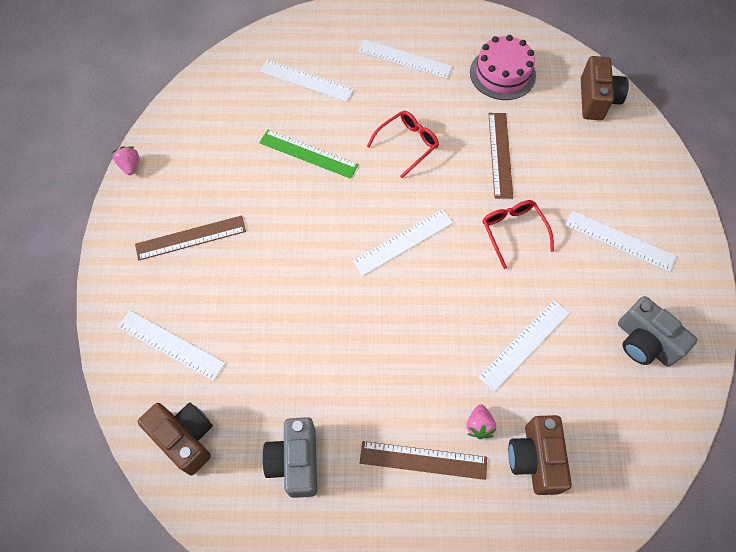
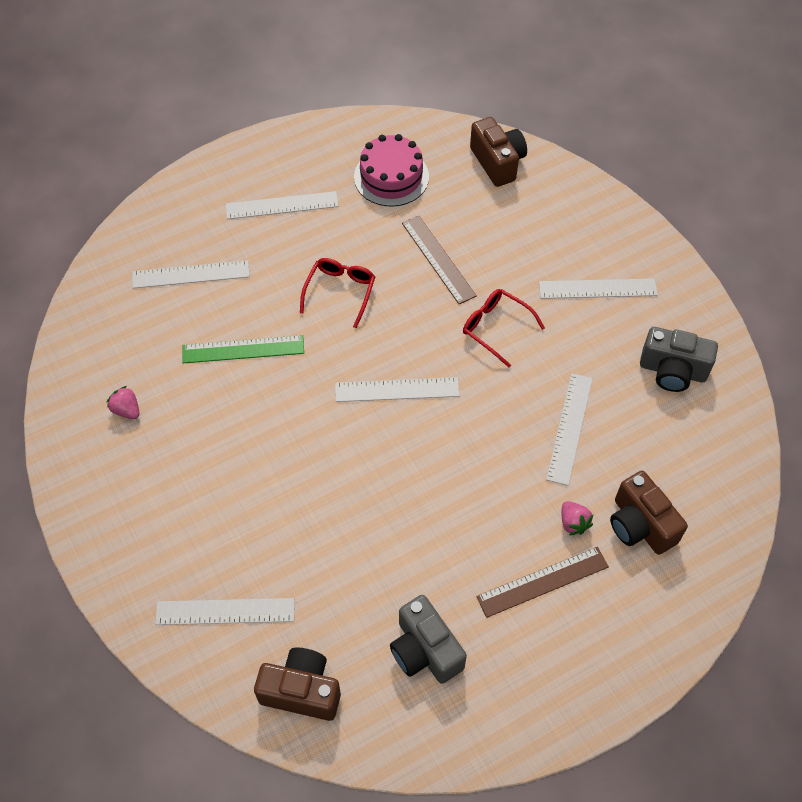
camera: 30 degrees left, 5 degrees down
pink strawberry [113,146,139,175] -> pink strawberry moved to [106,386,139,419]
brown ruler [135,216,246,261] -> none
white ruler [353,209,454,276] -> white ruler turned 60 degrees clockwise [335,377,460,402]

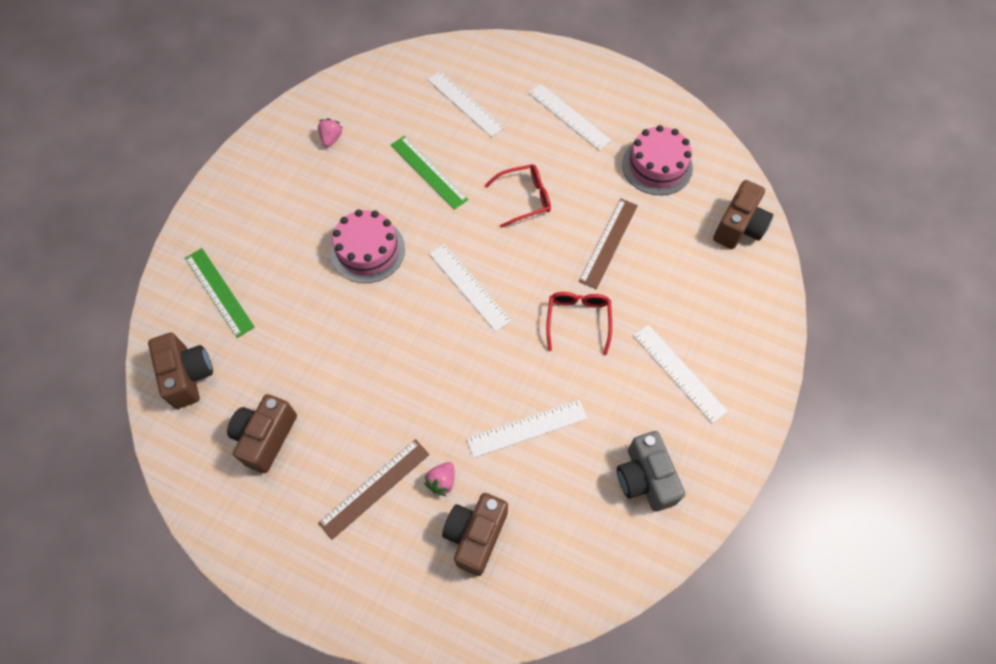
camera: 55 degrees right, 5 degrees up
white ruler [155,598,295,625] -> green ruler [185,248,255,338]
grey camera [390,595,467,684] -> brown camera [227,394,297,473]
brown ruler [476,547,609,618] -> brown ruler turned 75 degrees counterclockwise [318,439,430,540]
none -> pink cake [330,209,405,283]

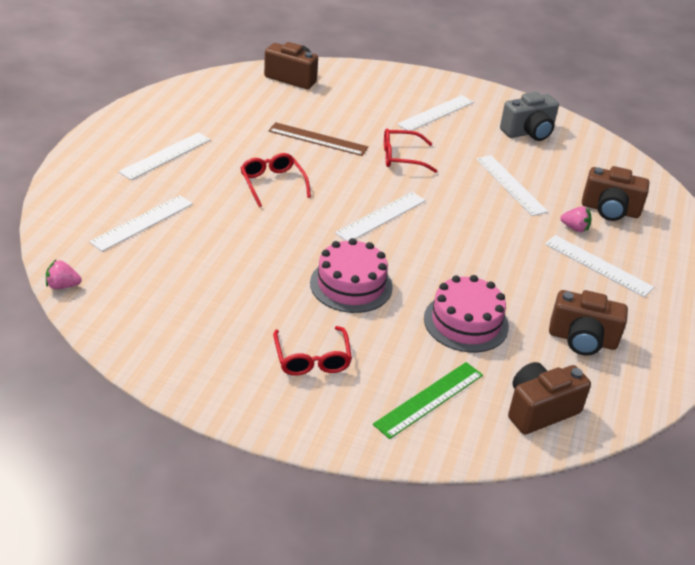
camera: 100 degrees left, 25 degrees down
pink strawberry [318,118,342,147] -> pink strawberry moved to [46,260,82,289]
brown ruler [318,439,430,540] -> white ruler [545,235,654,297]
green ruler [391,136,469,210] -> none
pink cake [622,125,693,195] -> pink cake moved to [424,275,509,352]
none -> red glasses [273,326,352,376]

